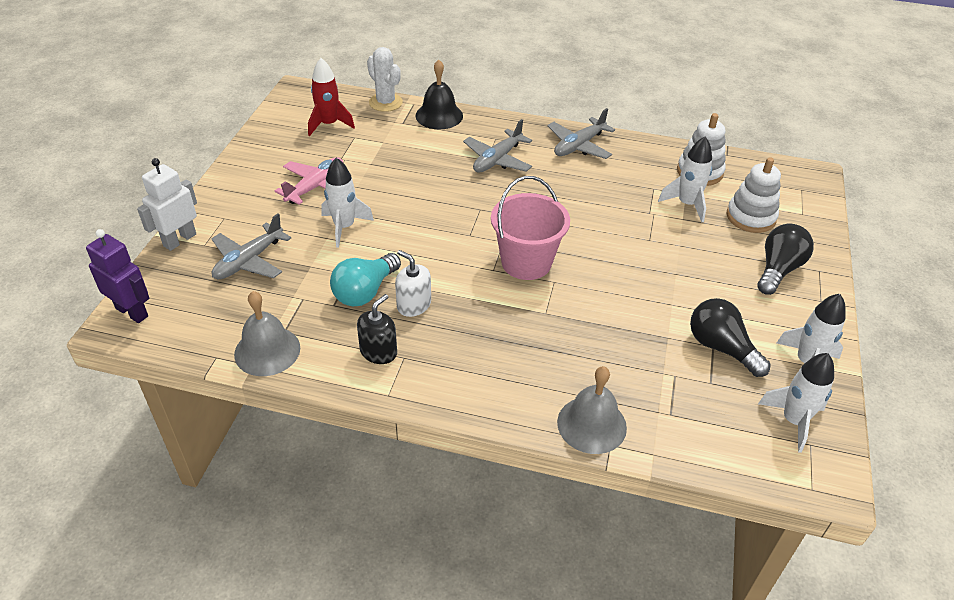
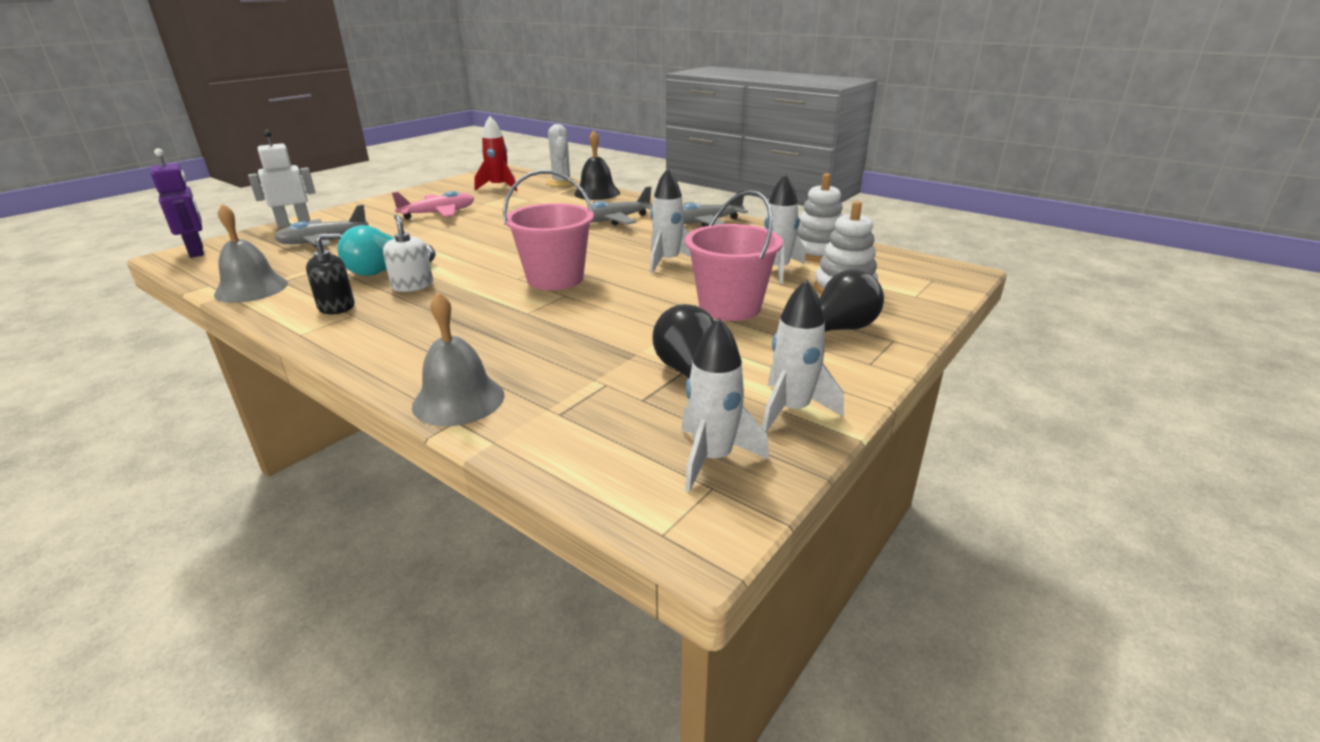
camera: 25 degrees right, 15 degrees down
white rocket [321,158,374,248] -> white rocket moved to [650,168,691,273]
none -> pink bucket [685,190,783,321]

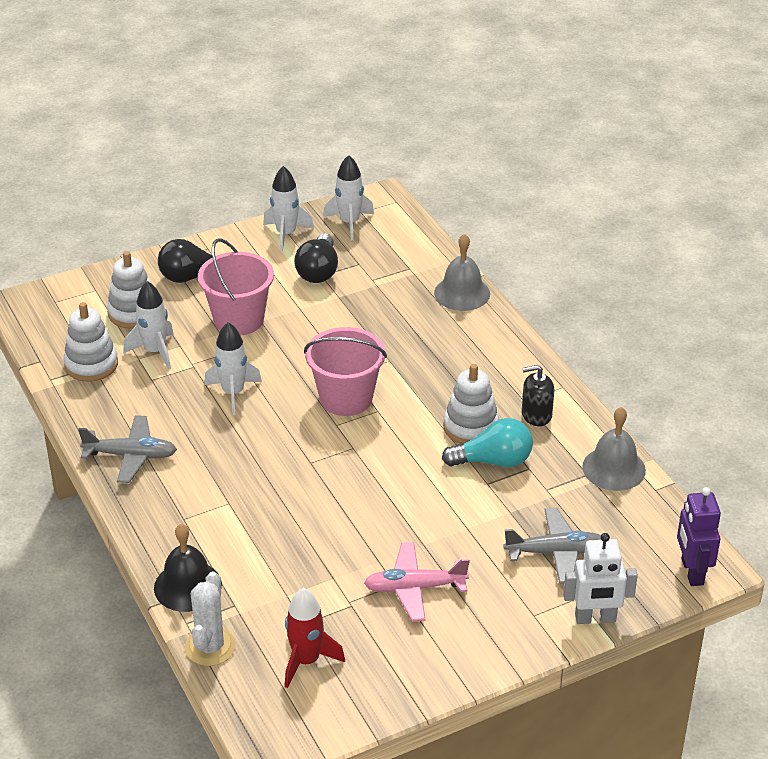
camera: 155 degrees left, 10 degrees up
white soap dispenser [383,215,433,292] -> white stacking toy [444,364,499,444]
grey plane [587,186,653,225] -> none

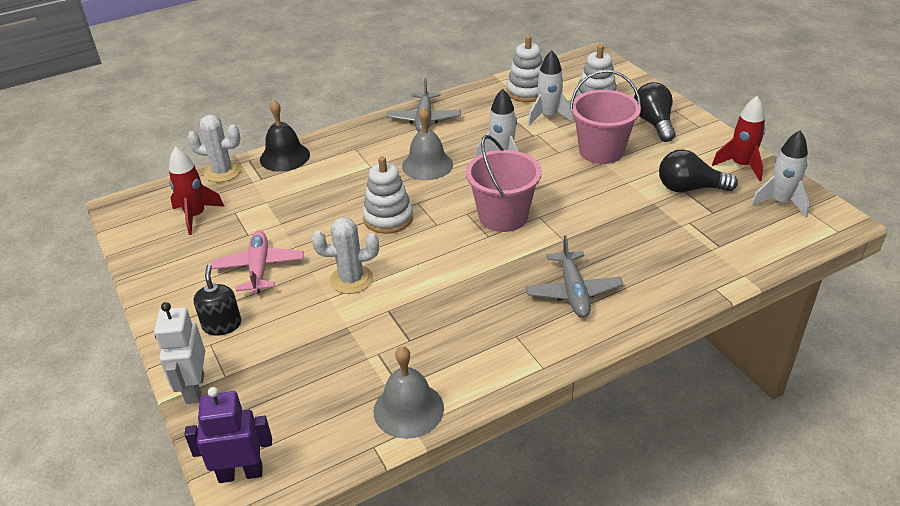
camera: 90 degrees right, 0 degrees up
white rocket [263,166,314,252] -> red rocket [712,96,765,181]
grey bell [434,234,490,311] -> grey bell moved to [402,107,453,180]
turquoise light bulb [442,418,533,467] -> none
white stacking toy [444,364,499,444] -> white stacking toy moved to [362,156,413,234]
grey plane [503,508,601,584] -> grey plane moved to [526,235,623,318]
black soap dispenser [522,365,554,426] -> black soap dispenser moved to [193,264,241,336]
none -> white cactus [312,217,379,294]

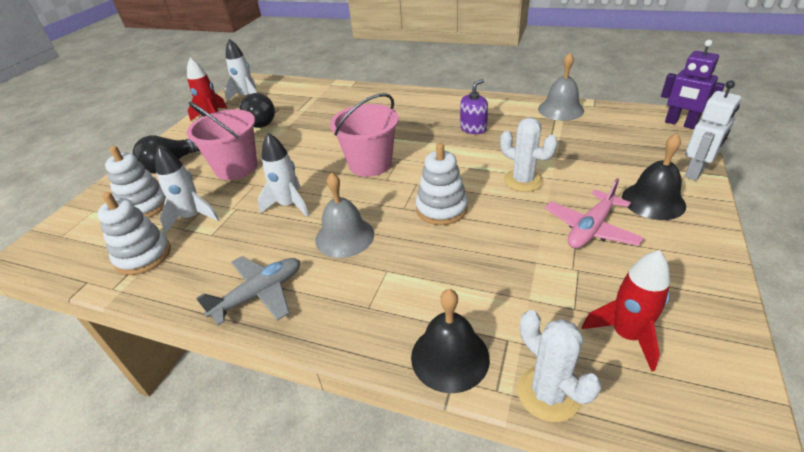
camera: 130 degrees left, 0 degrees up
black soap dispenser [193,264,241,336] -> black bell [622,133,686,220]
grey plane [526,235,623,318] -> none
none -> purple soap dispenser [460,79,488,134]

